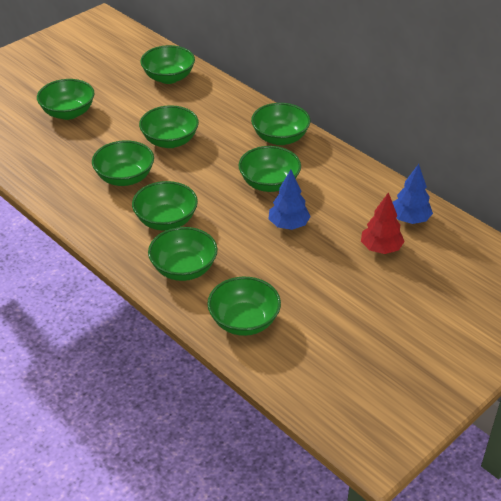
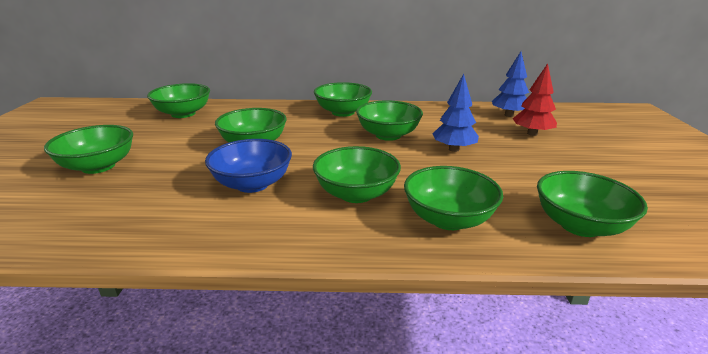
camera: 45 degrees left, 15 degrees down
green bowl [92,140,154,186] -> blue bowl [205,139,292,193]

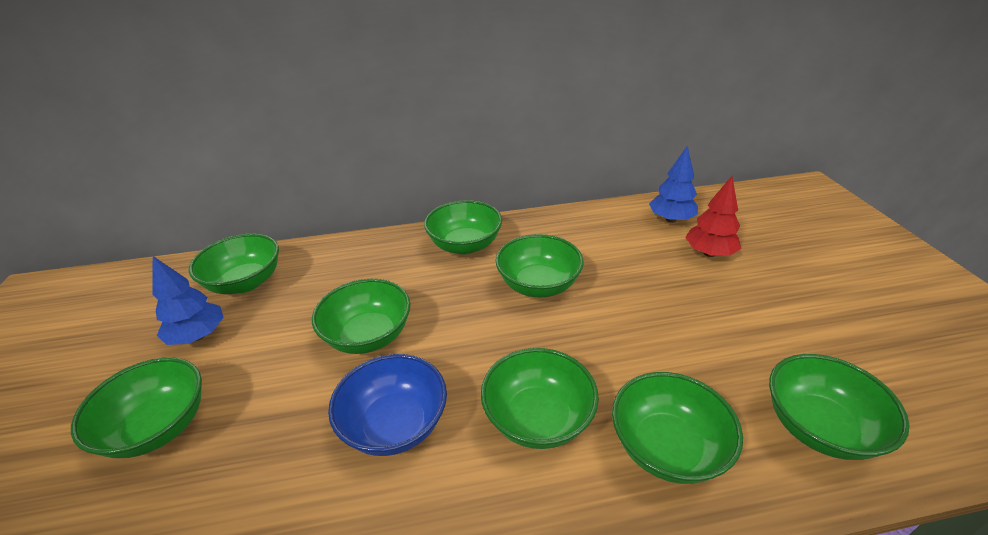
camera: 10 degrees left, 10 degrees up
blue tree [433,74,479,152] -> blue tree moved to [152,256,224,345]

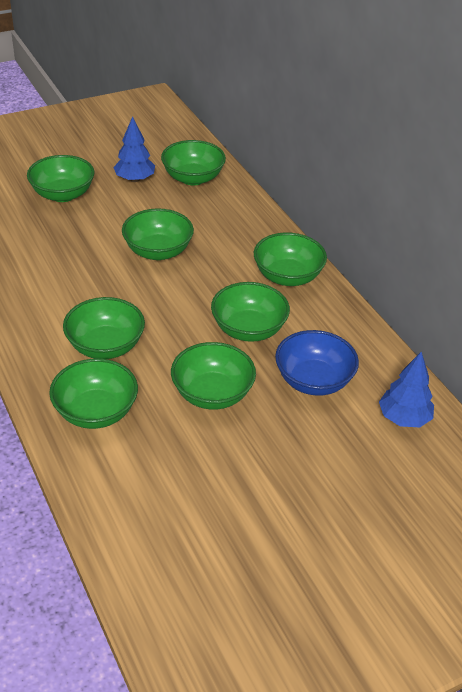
camera: 70 degrees right, 5 degrees up
blue bowl [328,354,447,456] -> blue bowl moved to [275,330,359,396]
red tree [685,176,741,257] -> none
green bowl [769,354,910,460] -> green bowl moved to [171,342,256,410]

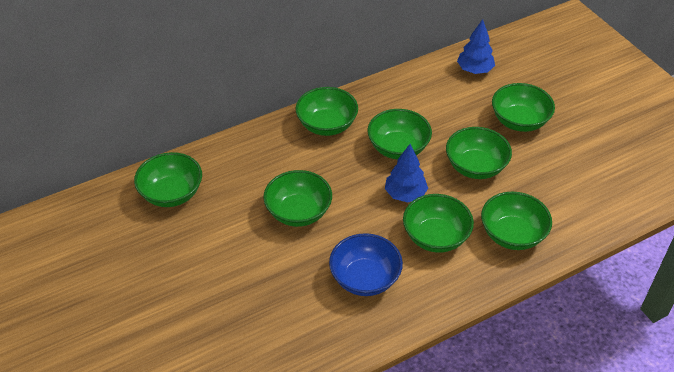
camera: 90 degrees left, 5 degrees up
green bowl [27,155,94,202] -> green bowl moved to [492,83,555,132]
blue tree [113,116,155,182] -> blue tree moved to [385,144,428,202]
blue bowl [275,330,359,396] -> blue bowl moved to [329,233,403,296]

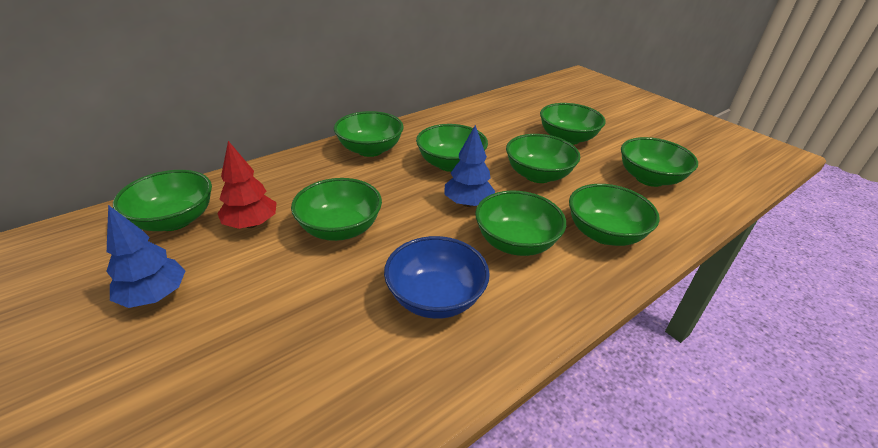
camera: 10 degrees left, 10 degrees down
blue tree [457,19,495,74] -> blue tree moved to [106,205,186,308]
none -> red tree [217,141,277,229]
none -> green bowl [621,137,698,187]

